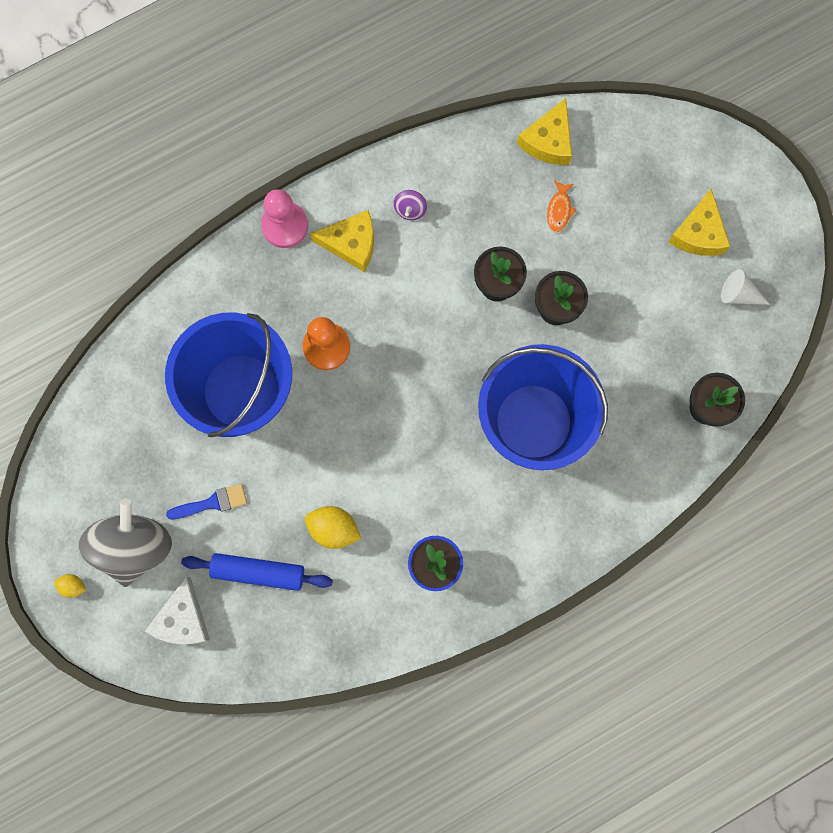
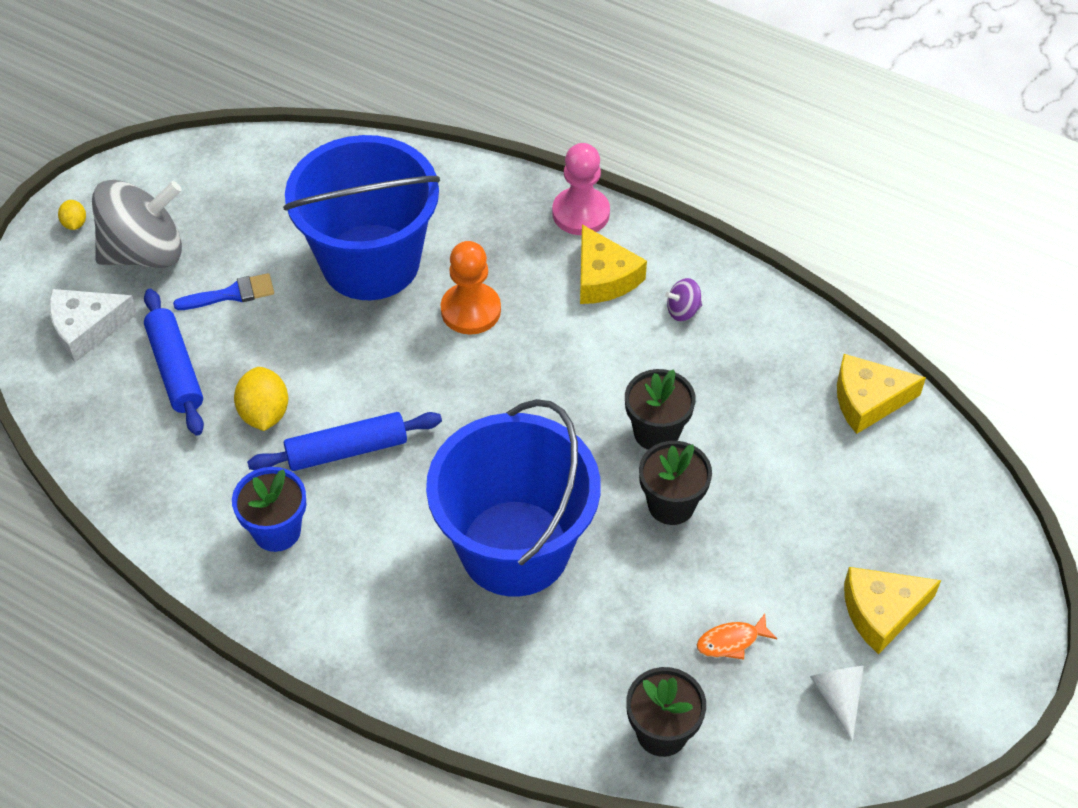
camera: 60 degrees right, 25 degrees down
blue brush [166,484,247,519] -> blue brush turned 60 degrees counterclockwise [173,273,274,310]
orange fish [547,180,576,232] -> orange fish moved to [697,614,777,659]
none -> blue rolling pin [247,412,442,471]

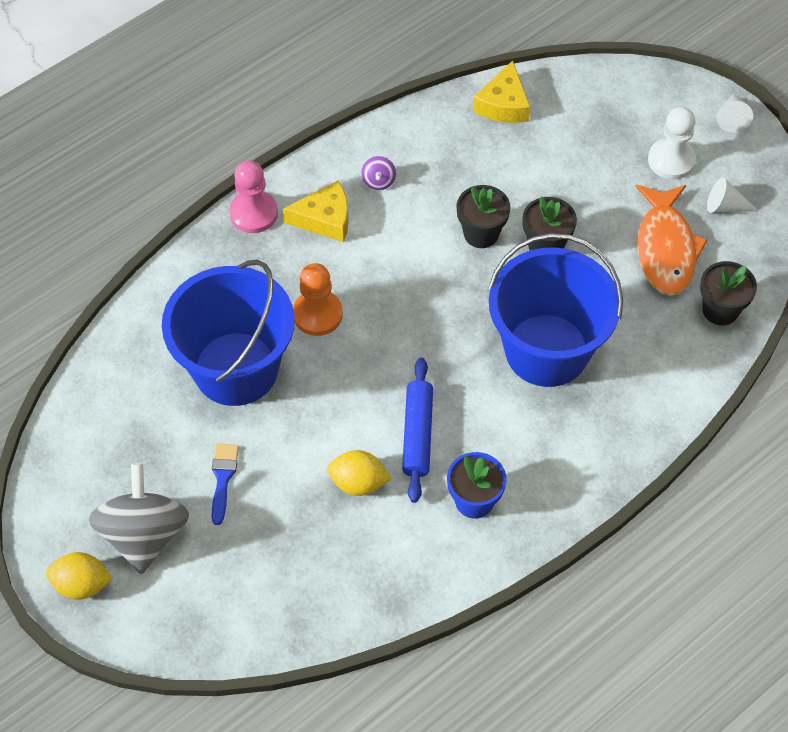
camera: 70 degrees left, 5 degrees up
white cheese [49,289,138,362] -> none
yellow lemon [58,200,86,230] -> yellow lemon [46,552,113,600], size x1.81
blue rolling pin [144,289,204,436] -> none
orange fish [697,614,777,659] -> orange fish [635,185,708,296], size x2.37
yellow cheese [844,567,941,654] -> white pawn [648,107,696,179]
none -> white cone [716,94,753,133]

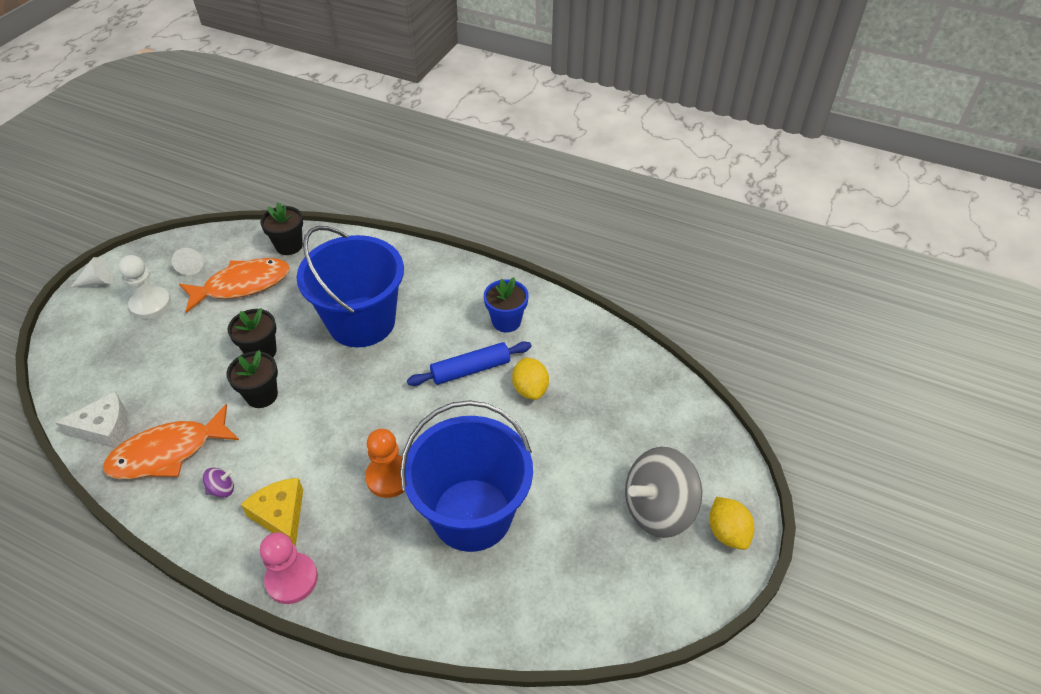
camera: 115 degrees left, 10 degrees down
blue brush [211,444,239,525] -> none
yellow cheese [473,60,530,123] -> white cheese [55,392,127,448]
none -> orange fish [103,404,239,479]

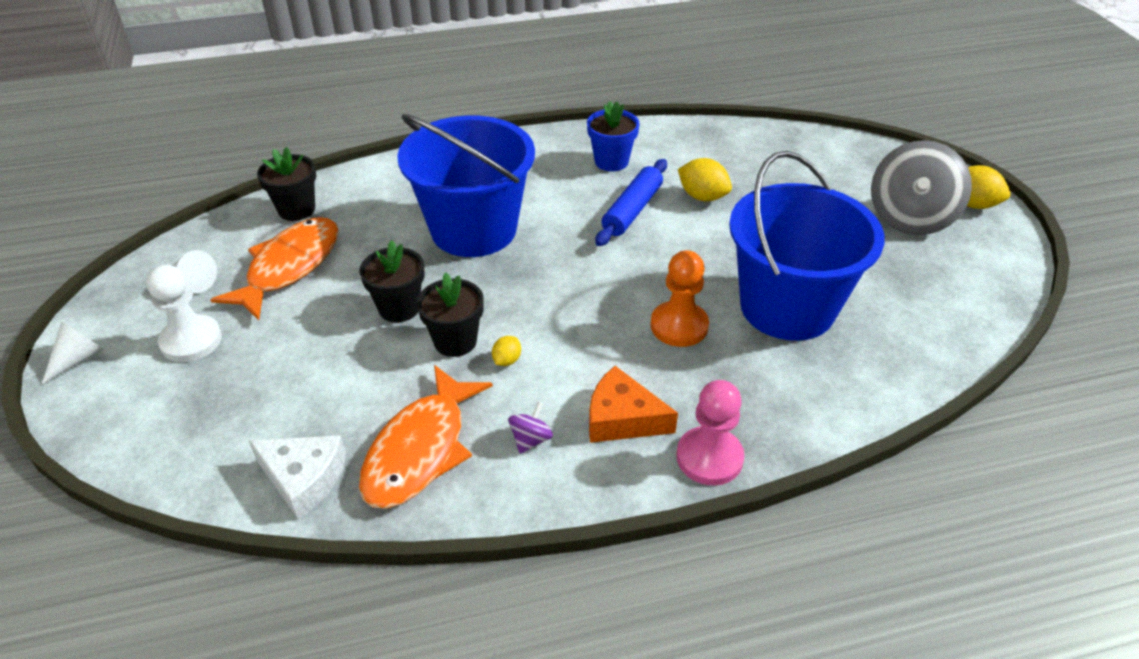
camera: 40 degrees left, 5 degrees down
white cheese [55,392,127,448] -> white cheese turned 75 degrees clockwise [249,435,347,519]
yellow cheese [241,478,303,547] -> orange cheese [589,366,678,443]
none -> yellow lemon [492,336,521,366]

